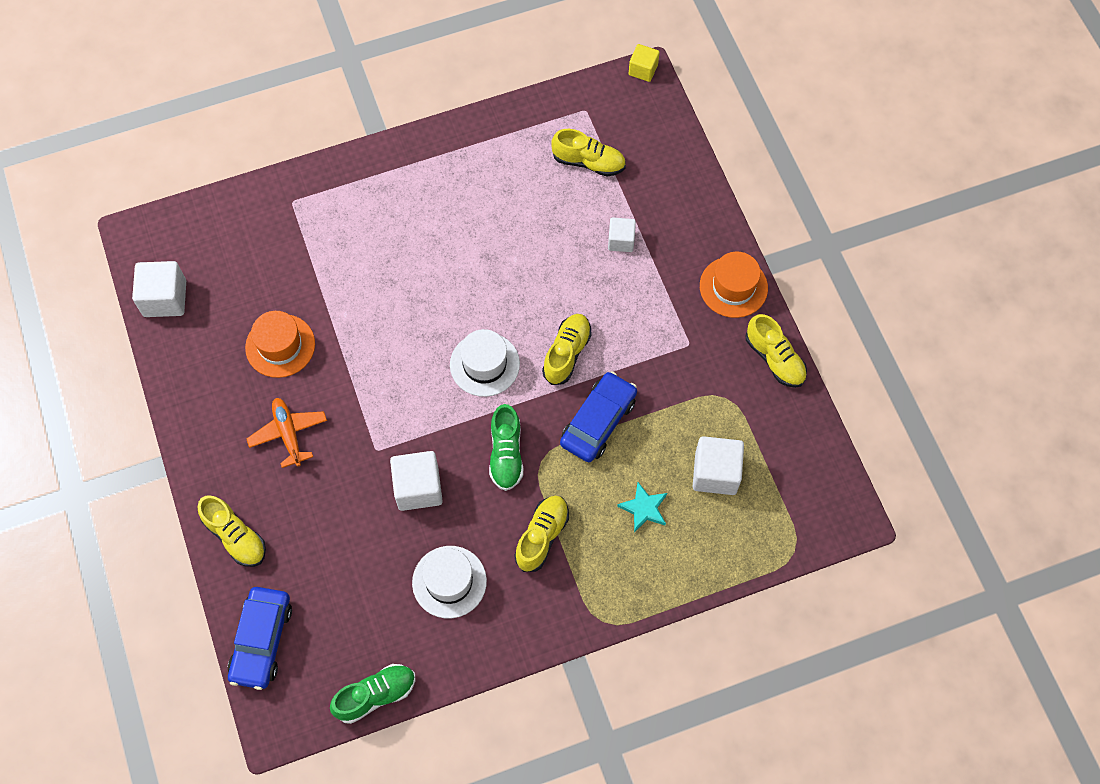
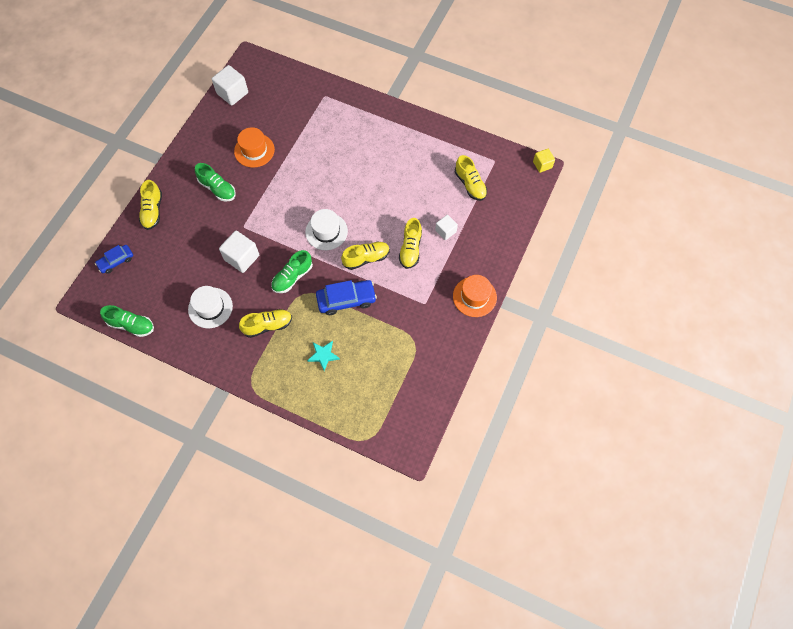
camera: 45 degrees right, 0 degrees up
blue car [228,587,292,690] -> blue car [95,245,133,274], size x0.63
orange plane [246,398,327,468] -> green shoe [195,163,236,201]
white cube [693,436,744,495] -> none
yellow shoe [745,314,807,388] -> yellow shoe moved to [399,218,422,269]

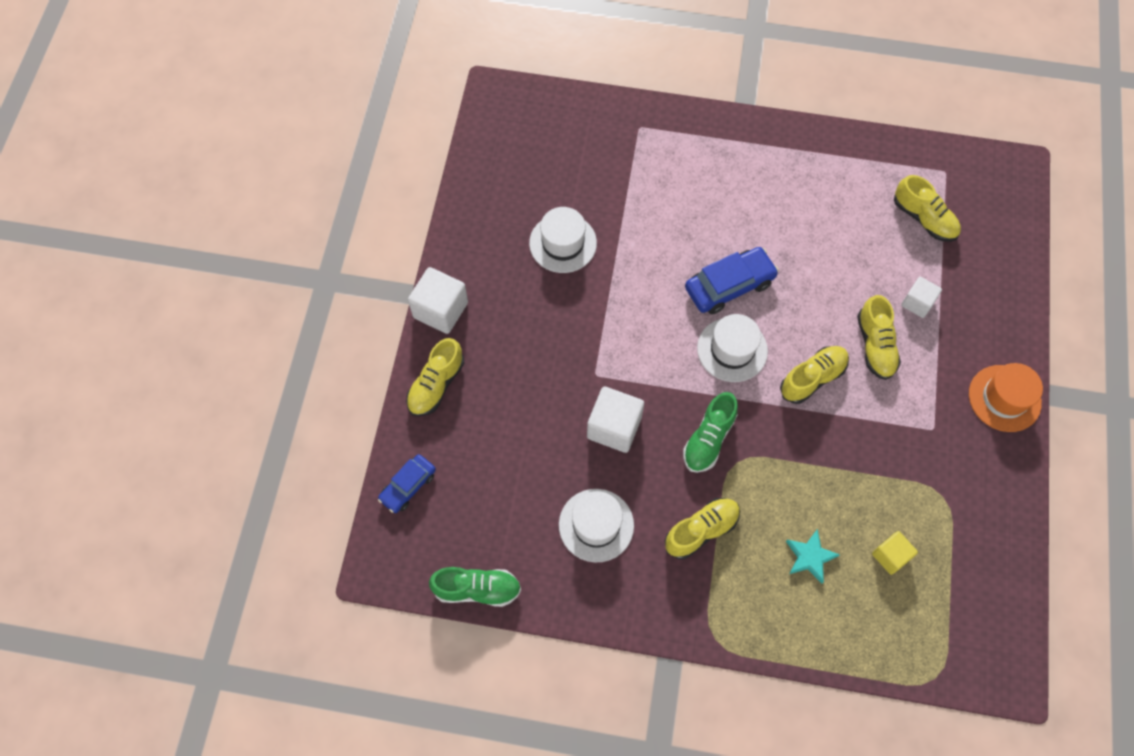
camera: 15 degrees left, 0 degrees up
yellow shoe [139,180,162,230] -> yellow shoe turned 45 degrees clockwise [406,338,464,416]
green shoe [195,163,236,201] -> none
white cube [212,65,248,106] -> white cube moved to [408,267,468,334]
orange hat [234,127,275,168] -> white hat [529,207,597,273]
blue car [316,280,377,315] -> blue car moved to [685,247,779,314]
yellow cube [533,149,555,173] -> yellow cube moved to [872,531,918,575]

